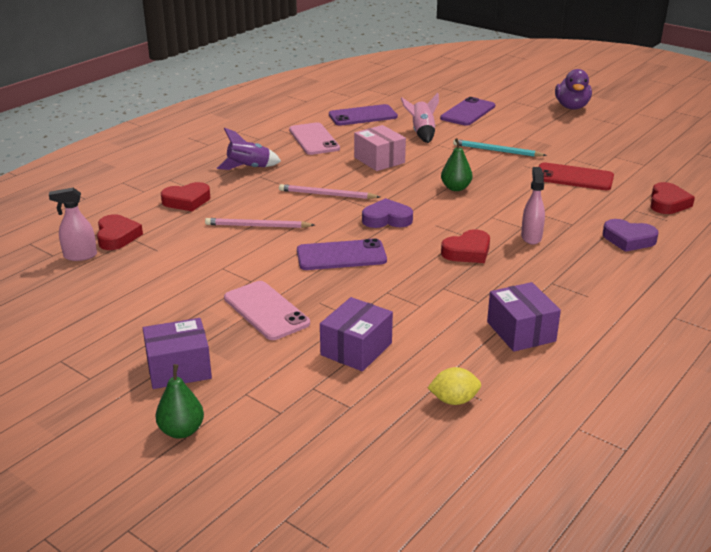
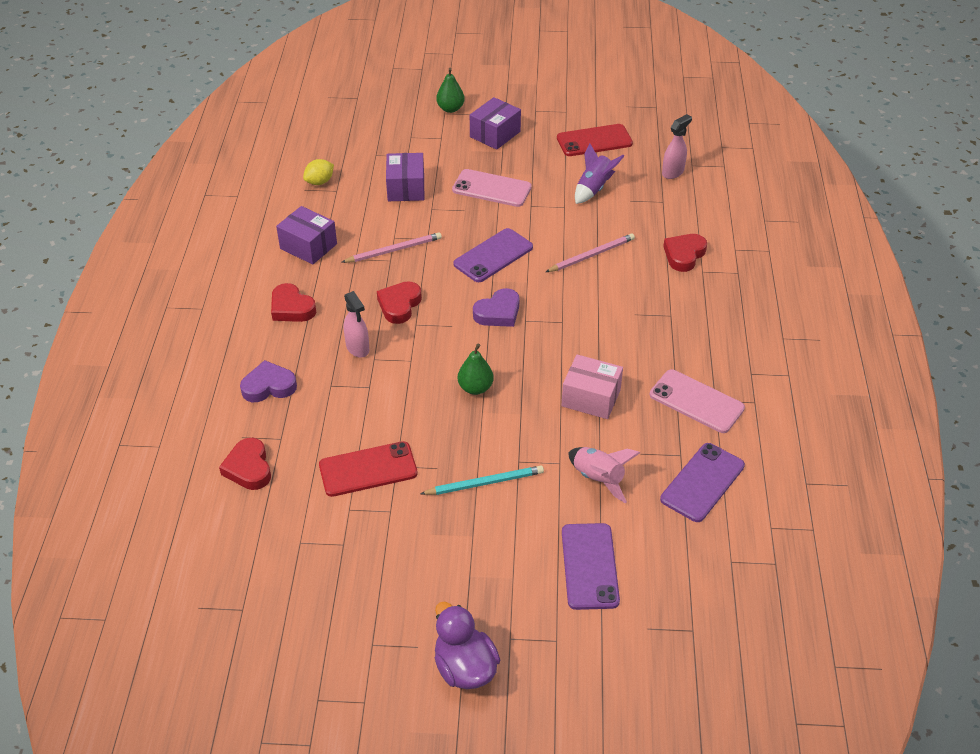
camera: 145 degrees right, 15 degrees up
red heart [97,214,143,250] -> red heart moved to [271,283,316,322]
purple rocket [217,128,281,170] -> purple rocket moved to [575,144,624,204]
pink pencil [279,184,380,199] -> pink pencil moved to [342,232,442,263]
none -> red phone [557,124,633,156]

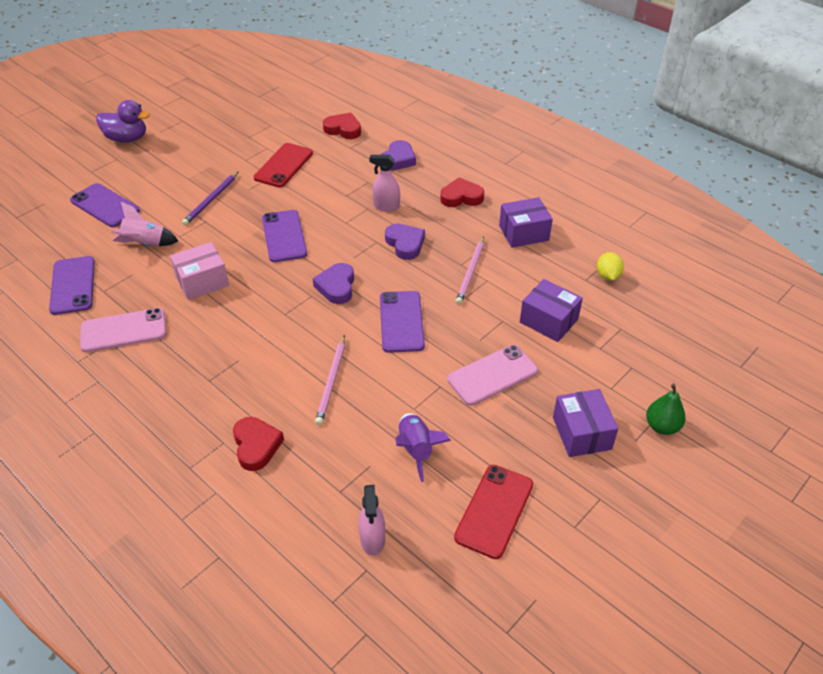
camera: 130 degrees right, 0 degrees up
red heart [377,281,422,324] -> purple heart [385,224,425,260]
turquoise pencil [420,465,544,495] -> purple pencil [182,171,239,226]
green pear [458,343,494,395] -> purple phone [262,210,307,262]

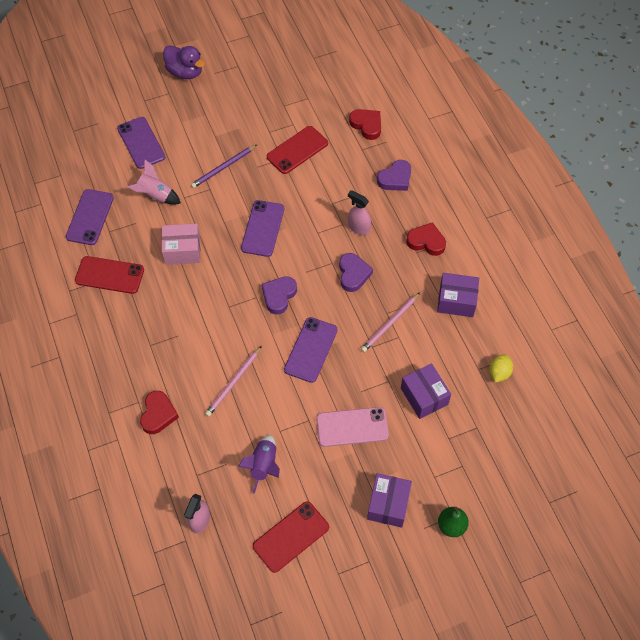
camera: 25 degrees right, 15 degrees up
pink phone [80,308,167,352] -> red phone [75,256,144,294]

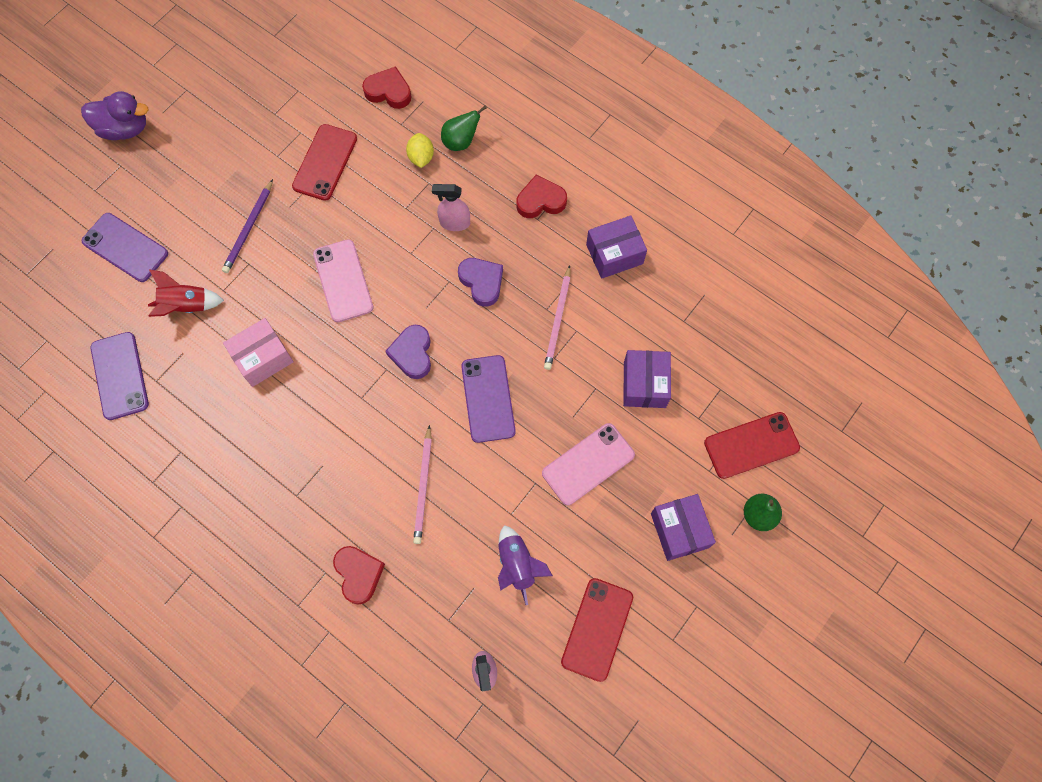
camera: 30 degrees left, 10 degrees up
red phone [75,256,144,294] -> red phone moved to [704,412,800,479]
pink rocket [127,160,181,205] -> red rocket [148,269,224,317]
purple phone [241,200,284,257] -> pink phone [313,239,374,322]
purple heart [377,160,411,191] -> green pear [441,106,487,151]
purple box [401,363,451,419] -> purple box turned 60 degrees clockwise [623,350,671,408]
yellow lemon [489,354,513,383] -> yellow lemon moved to [406,133,434,168]

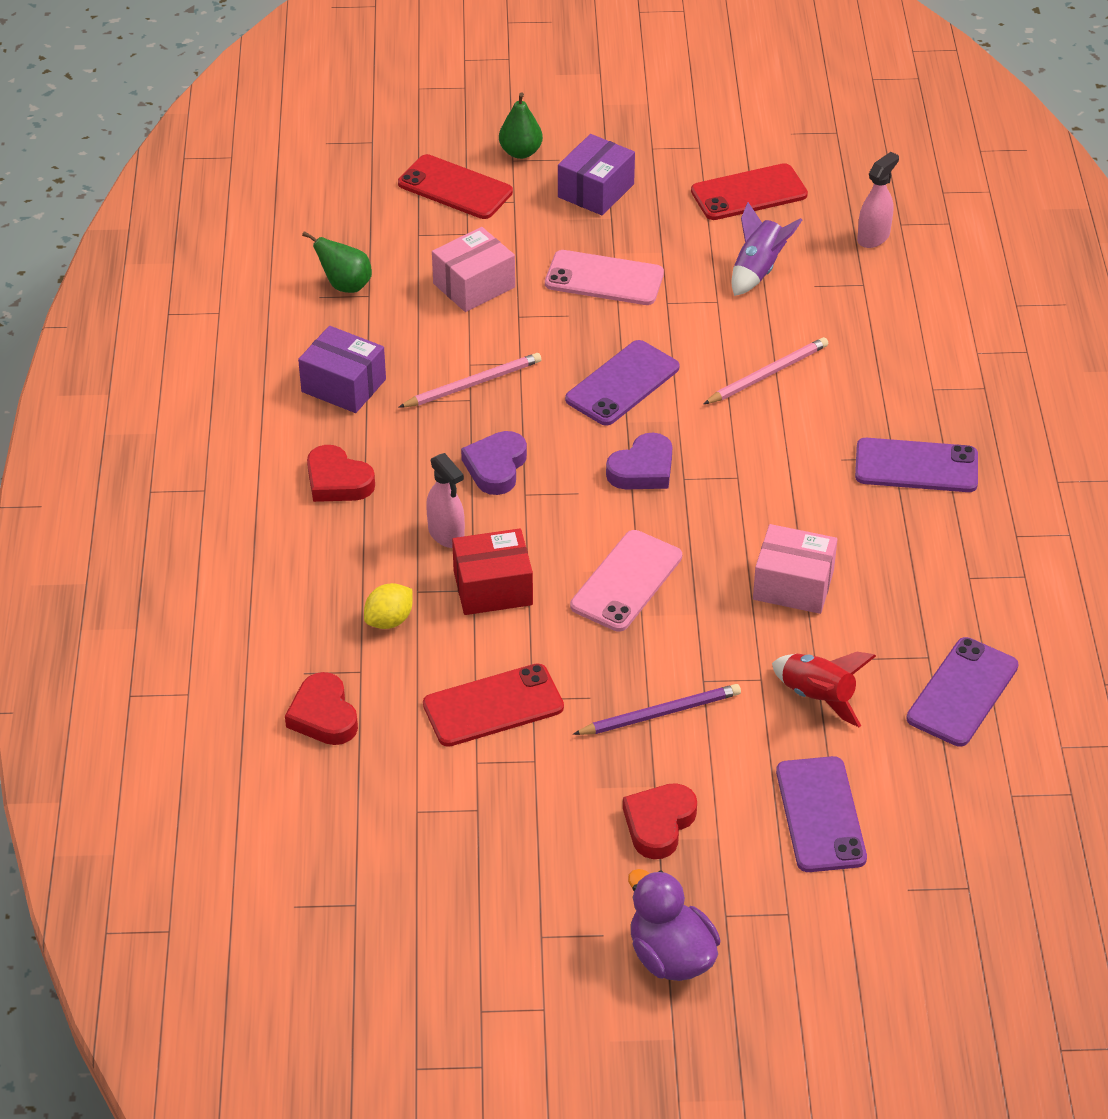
camera: 130 degrees left, 25 degrees down
red heart [333,546,385,605] -> red heart moved to [623,783,697,859]
green pear [441,106,487,151] -> green pear moved to [302,231,372,293]
purple box [623,350,671,408] -> pink box [432,227,515,312]
none -> red box [452,528,533,615]
none -> purple phone [855,438,978,492]

